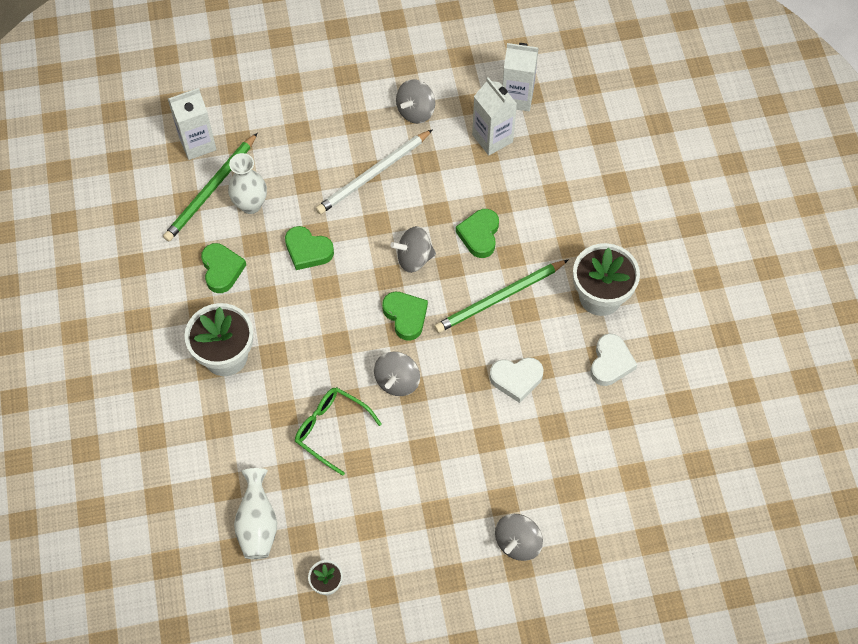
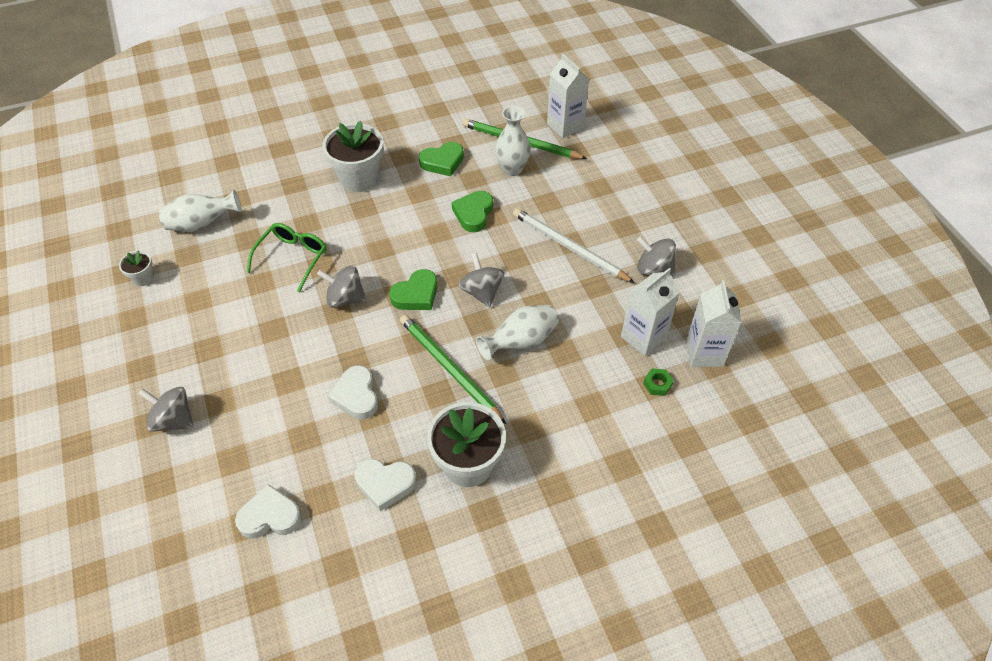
camera: 80 degrees right, 10 degrees down
green heart [456,209,499,258] -> white vase [476,305,559,360]
none -> white heart [235,484,302,539]
none -> green nut [643,369,674,396]

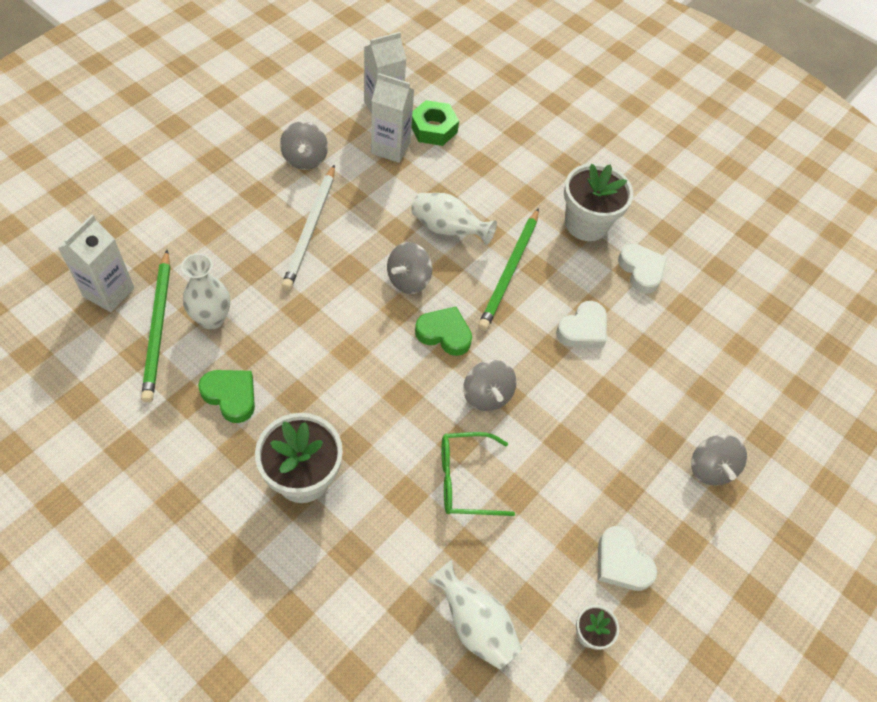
camera: 125 degrees left, 5 degrees up
white heart [235,484,302,539] -> white heart moved to [598,526,657,591]
green heart [452,191,493,232] -> none
green nut [643,369,674,396] -> green nut [411,100,459,146], size x1.90

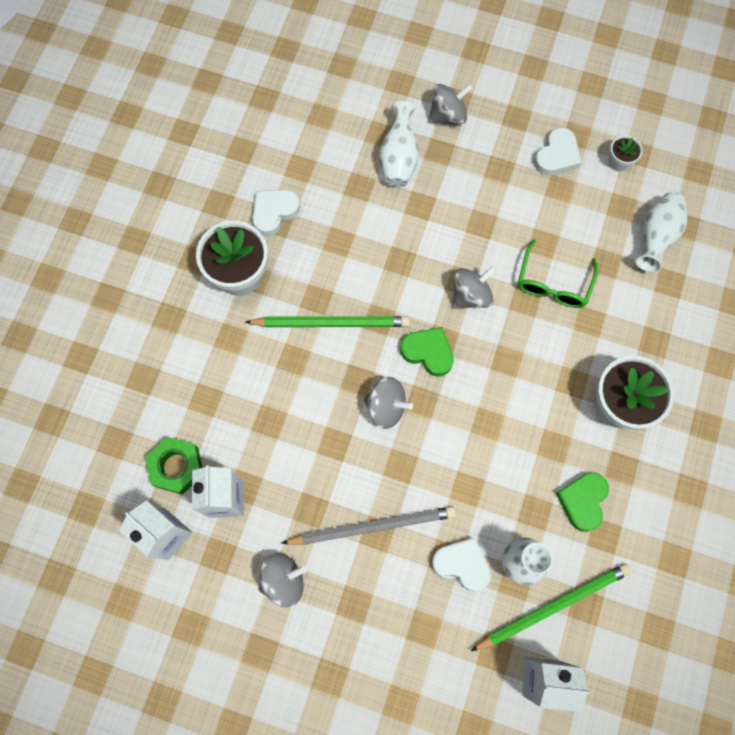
camera: 105 degrees left, 15 degrees up
white pencil [282,165,335,290] -> grey pencil [281,506,456,545]
white vase [411,193,497,245] -> white vase moved to [379,101,419,187]
green heart [415,307,472,356] -> green heart turned 120 degrees clockwise [400,327,454,377]
green glasses [442,432,515,516] -> green glasses turned 45 degrees clockwise [518,239,598,308]
white heart [556,301,607,348] -> white heart moved to [432,538,491,591]

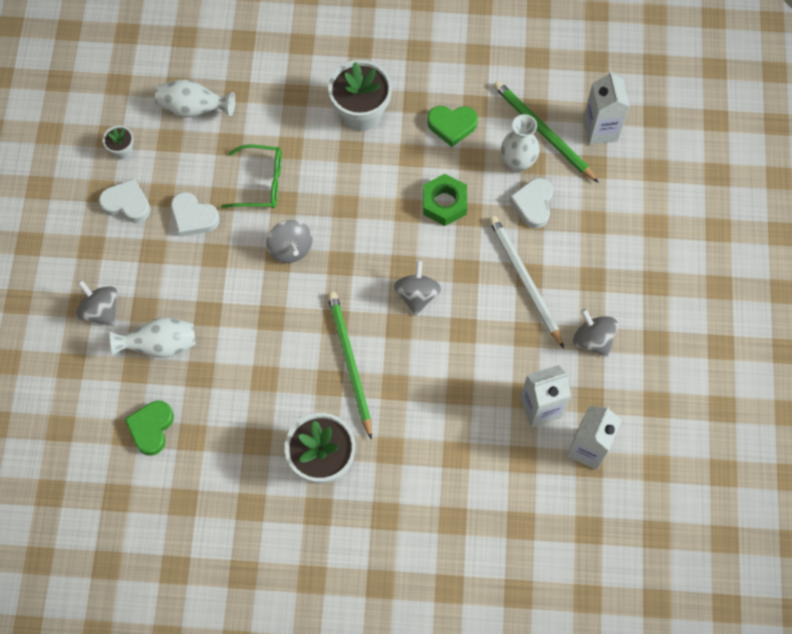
camera: 105 degrees left, 5 degrees down
green nut [145,437,202,495] -> green nut moved to [423,174,467,226]
white heart [252,190,300,236] -> white heart moved to [171,192,220,237]
grey pencil [281,506,456,545] -> white pencil [489,216,564,348]
green heart [400,327,454,377] -> green heart moved to [125,401,174,456]
grey spinning top [452,266,496,309] -> grey spinning top turned 150 degrees counterclockwise [266,220,313,263]

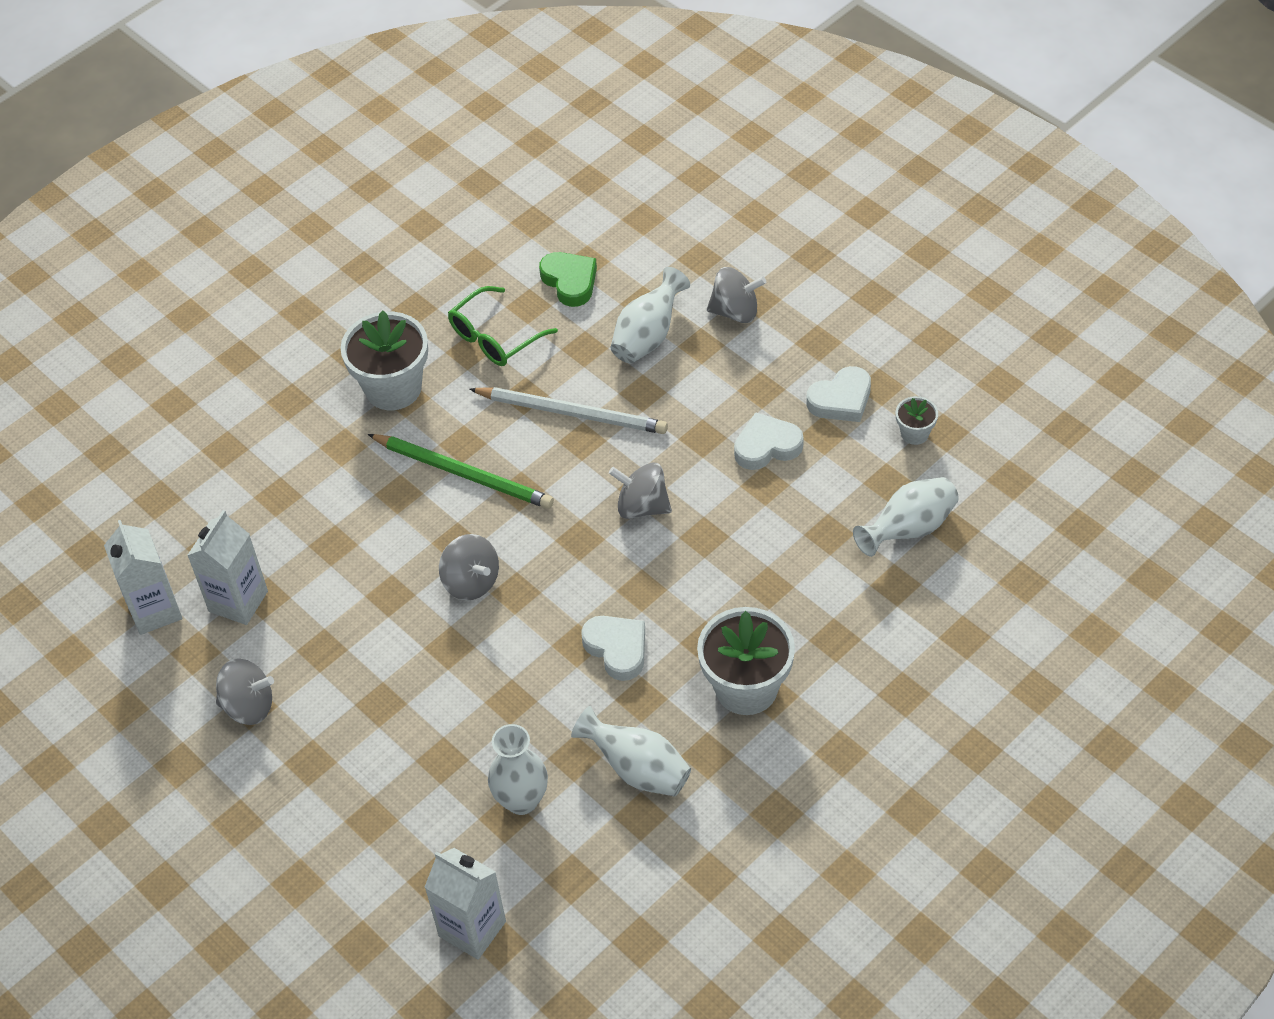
camera: 135 degrees right, 15 degrees down
green glasses [221,145,282,208] -> green glasses moved to [448,286,558,366]
green nut [423,174,467,226] -> none
green heart [427,106,478,147] -> white vase [571,706,691,797]
white pencil [489,216,564,348] -> white pencil moved to [469,387,668,434]
green pencil [493,81,599,183] -> none
white heart [509,178,553,228] -> white heart moved to [581,616,645,681]

